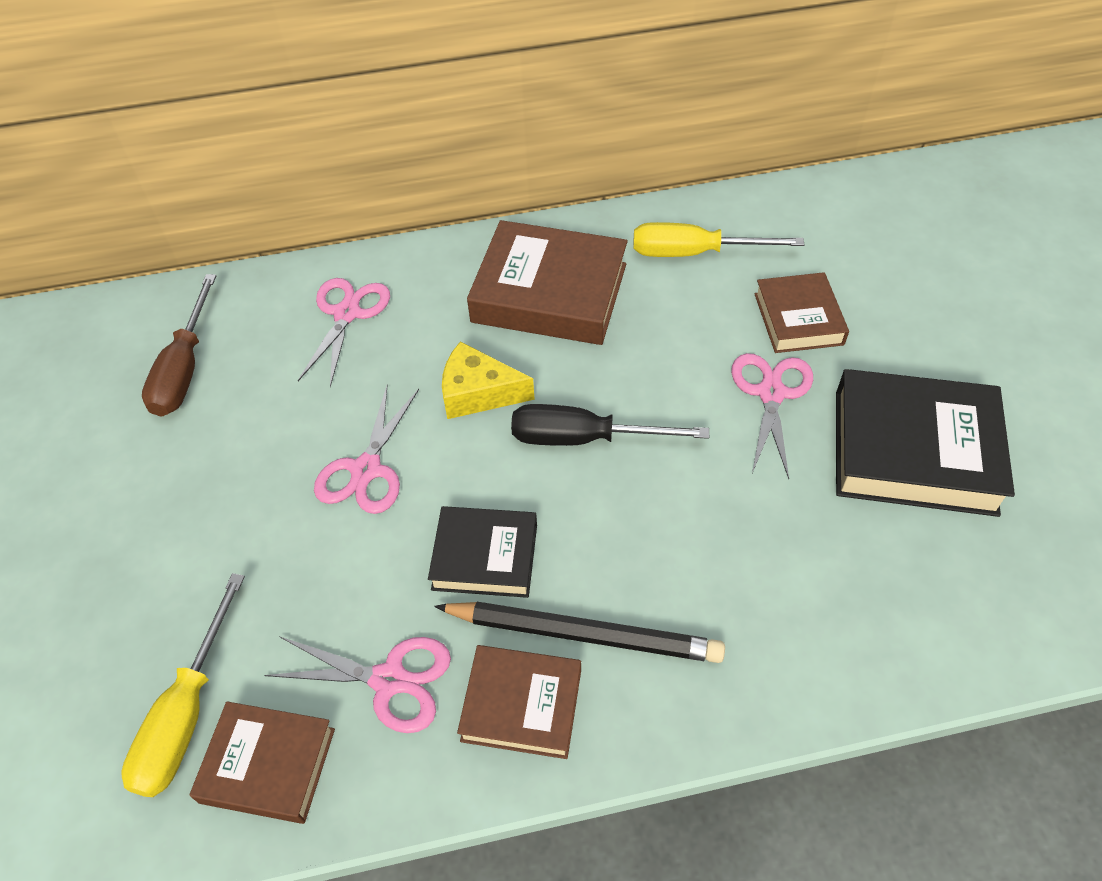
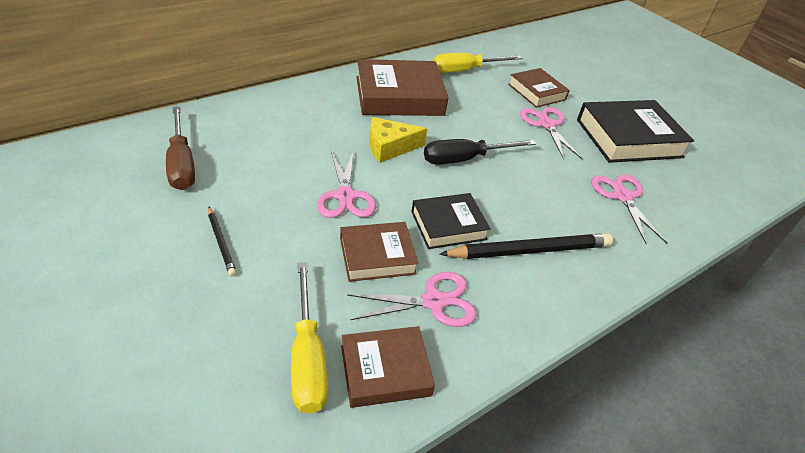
camera: 30 degrees left, 10 degrees down
pink scissors [298,278,390,387] -> pink scissors moved to [591,174,667,244]
brown book [457,645,581,759] -> brown book moved to [340,222,419,282]
none -> black pencil [208,207,237,277]

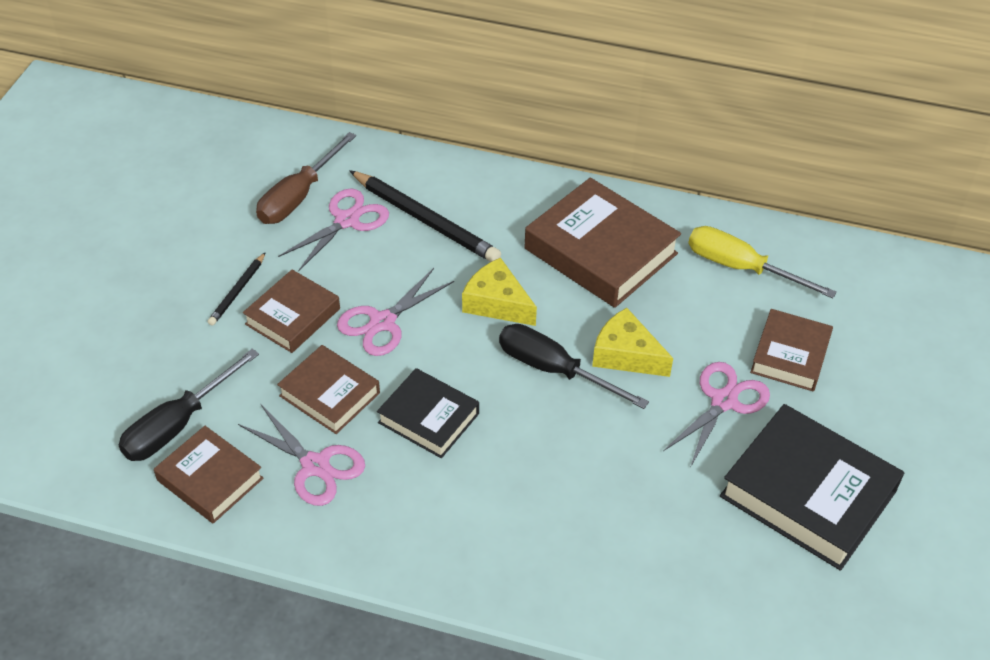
camera: 55 degrees right, 5 degrees up
yellow screwdriver [291,262,328,414] -> black screwdriver [119,349,259,461]
black pencil [439,233,613,259] -> black pencil moved to [349,170,501,262]
pink scissors [591,174,667,244] -> pink scissors moved to [278,189,389,272]
none -> brown book [243,270,340,353]
none -> yellow cheese [592,308,673,377]

